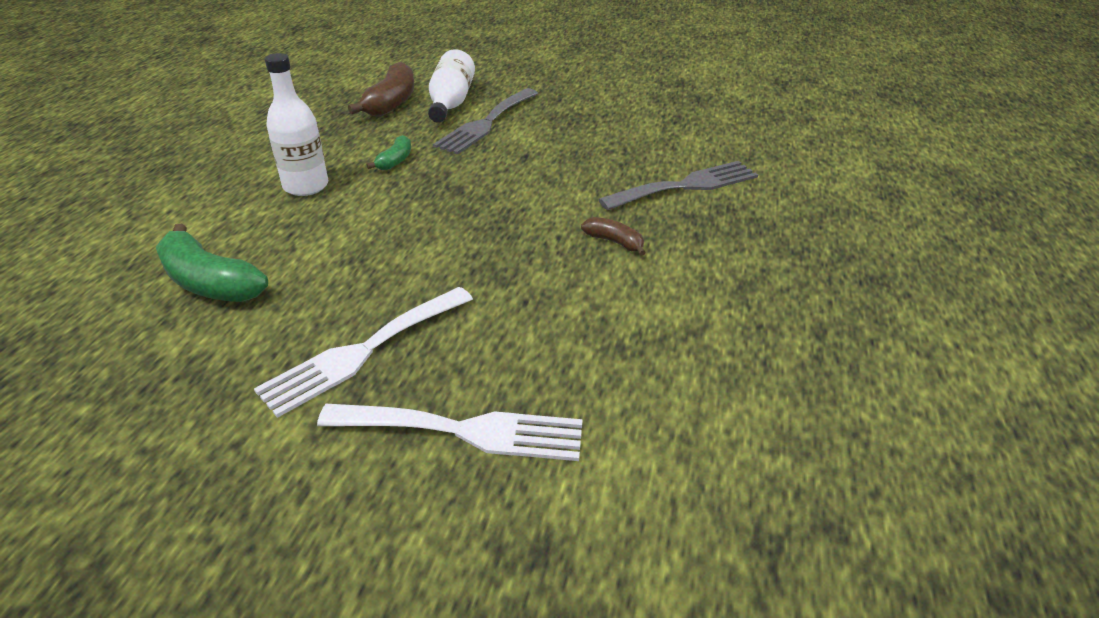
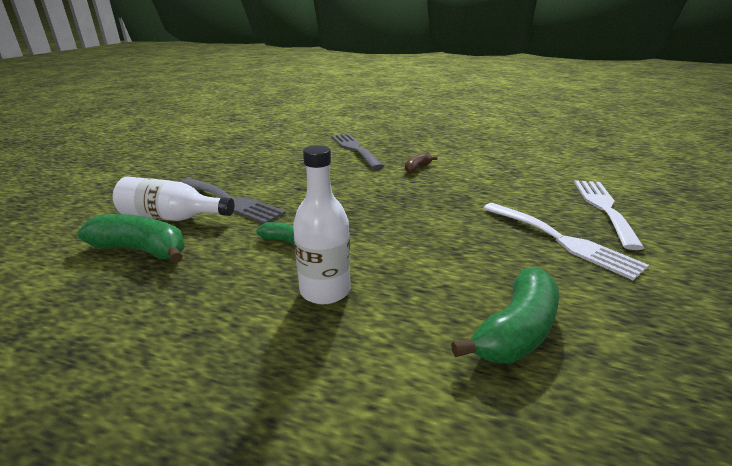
camera: 85 degrees left, 10 degrees down
brown banana [348,62,414,117] -> green banana [78,214,185,263]

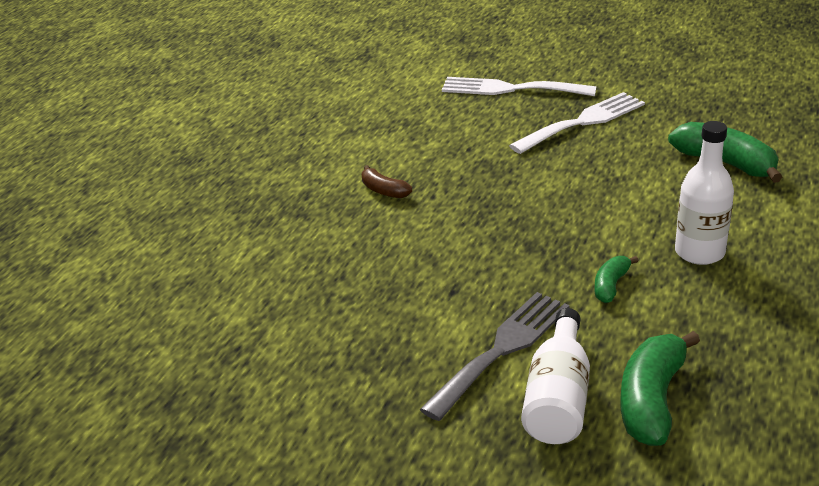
camera: 85 degrees left, 5 degrees up
grey fork [331,133,384,169] -> none

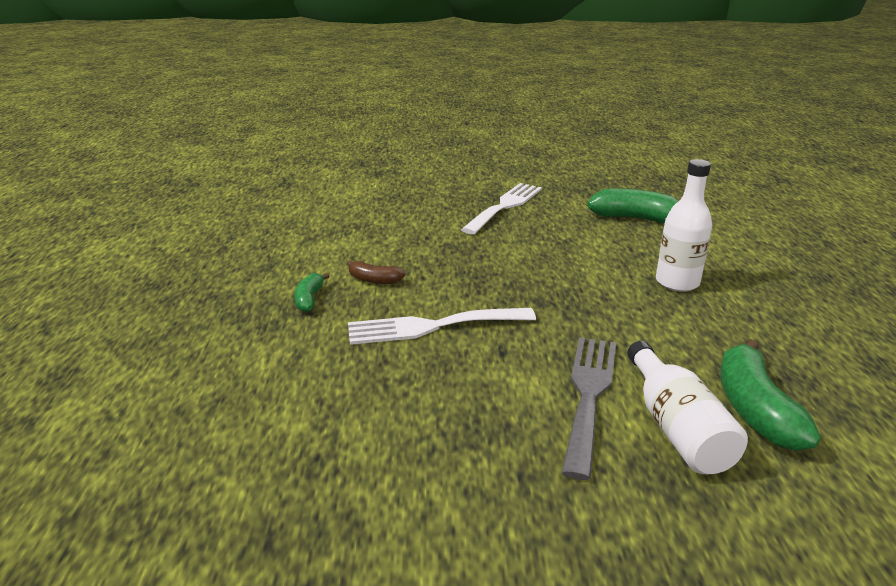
camera: 25 degrees left, 5 degrees down
white fork [442,77,597,96] -> white fork moved to [348,308,536,345]
green banana [595,256,638,303] -> green banana moved to [294,273,330,312]

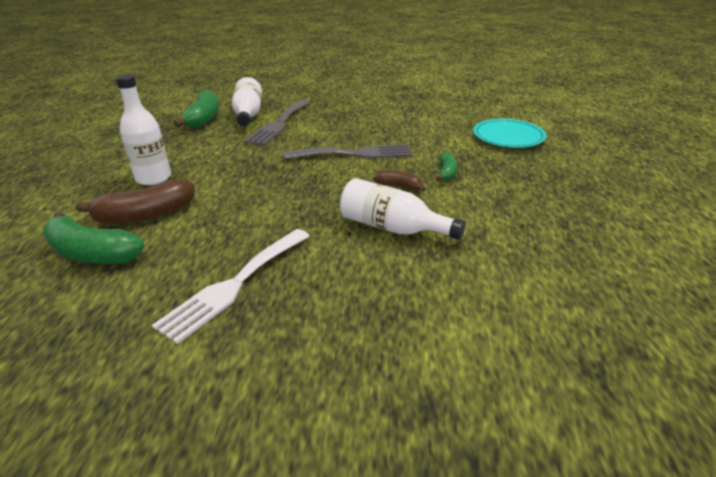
camera: 175 degrees left, 5 degrees up
white fork [348,308,536,345] -> grey fork [284,144,412,160]
none -> brown banana [76,179,195,224]
none -> white bottle [340,178,466,240]
none -> turquoise plate [473,119,546,148]

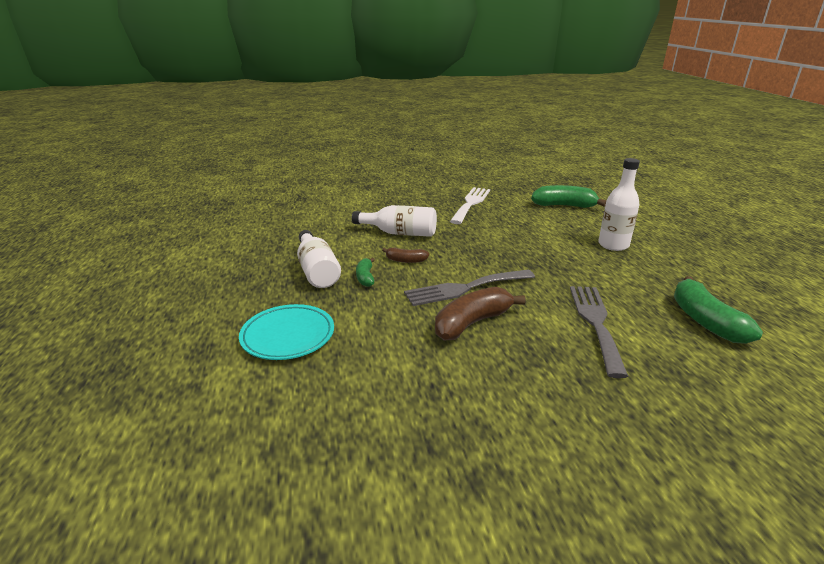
camera: 165 degrees right, 5 degrees down
brown banana [76,179,195,224] -> brown banana moved to [435,287,526,340]
white bottle [232,77,262,126] -> white bottle moved to [297,230,341,288]

